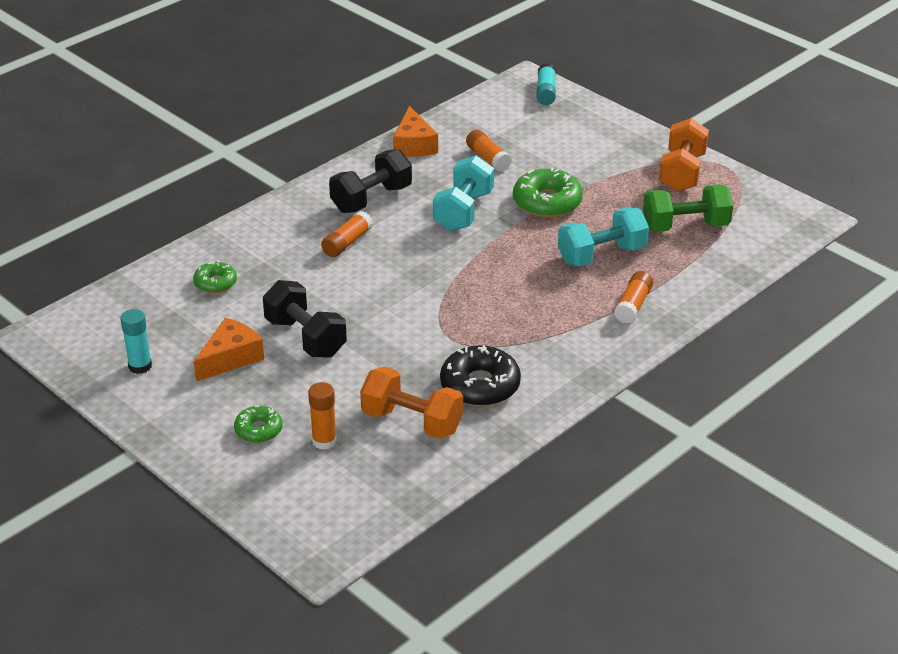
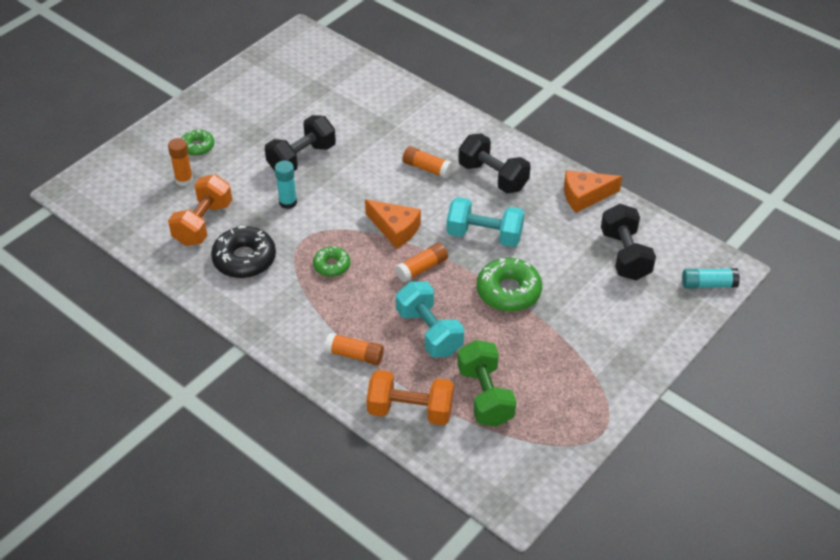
camera: 85 degrees right, 10 degrees up
turquoise glue stick [120,309,152,374] -> turquoise glue stick moved to [275,161,297,209]
green donut [193,261,237,293] -> green donut moved to [313,246,350,277]
orange cheese [194,318,264,382] -> orange cheese moved to [365,199,421,249]
orange glue stick [466,130,512,172] -> orange glue stick moved to [395,243,448,283]
orange dumbbell [659,118,709,192] -> orange dumbbell moved to [366,370,454,425]
none -> black dumbbell [601,204,656,280]

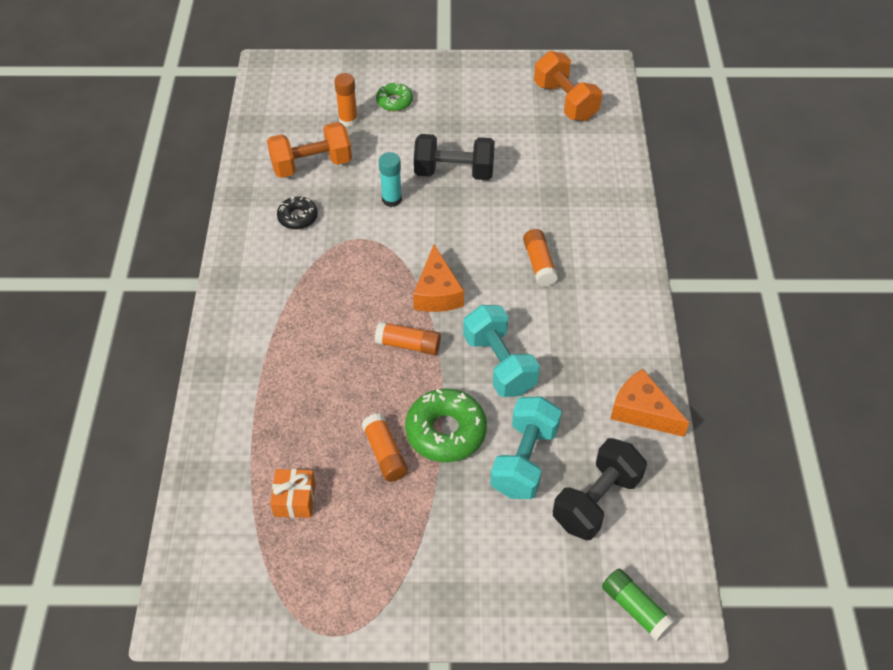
camera: 50 degrees right, 5 degrees up
black donut [211,226,276,278] -> black donut [277,197,318,229], size x0.58
green donut [313,246,350,277] -> none
orange glue stick [325,333,384,365] -> orange glue stick moved to [362,413,408,482]
orange dumbbell [366,370,454,425] -> orange dumbbell moved to [534,51,602,121]
turquoise dumbbell [396,281,464,357] -> turquoise dumbbell moved to [490,396,562,499]
green dumbbell [457,340,517,426] -> orange gift [270,469,315,518]
black dumbbell [458,134,531,194] -> none
turquoise glue stick [682,268,740,288] -> green glue stick [602,569,675,641]

